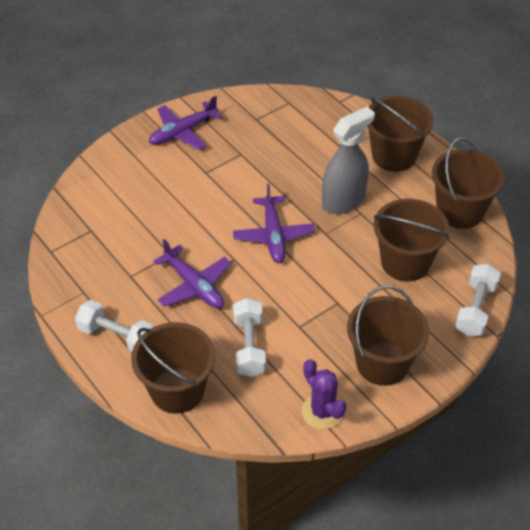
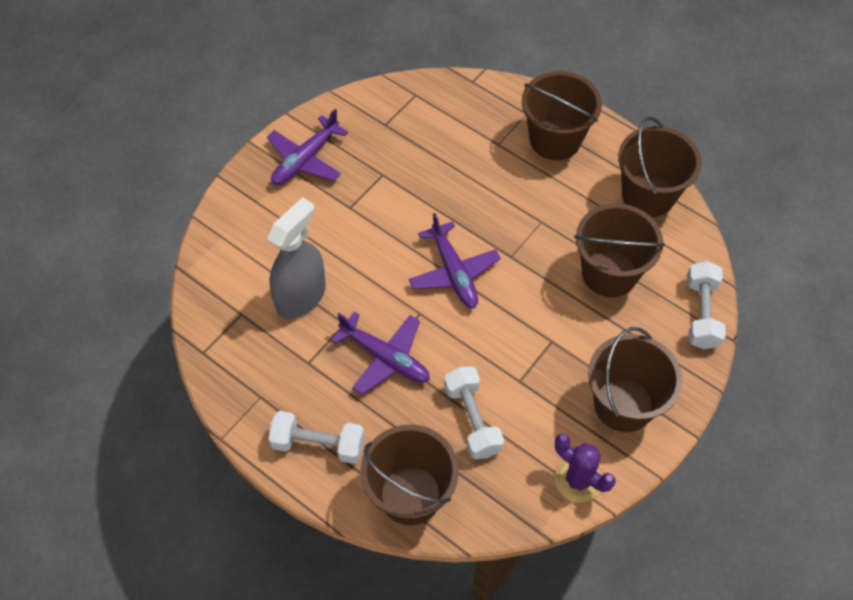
camera: 15 degrees left, 10 degrees up
grey spray bottle [322,107,375,214] -> grey spray bottle moved to [267,197,326,319]

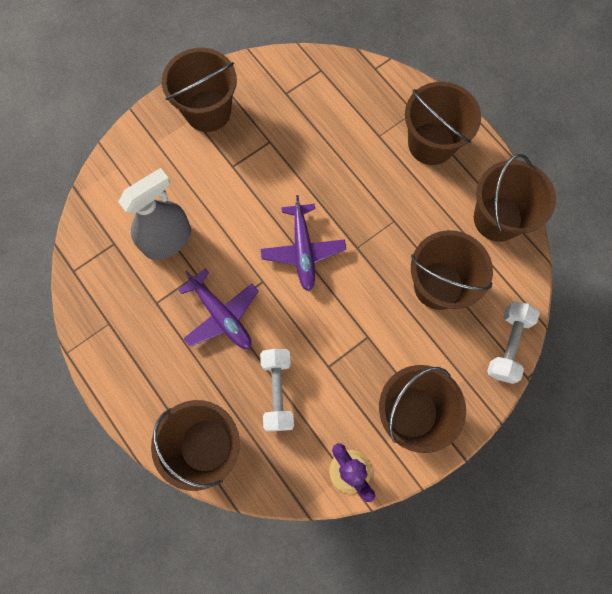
camera: 15 degrees right, 15 degrees up
purple plane [267,109,348,185] -> brown bucket [162,48,237,132]
white dumbbell [268,411,365,464] -> none

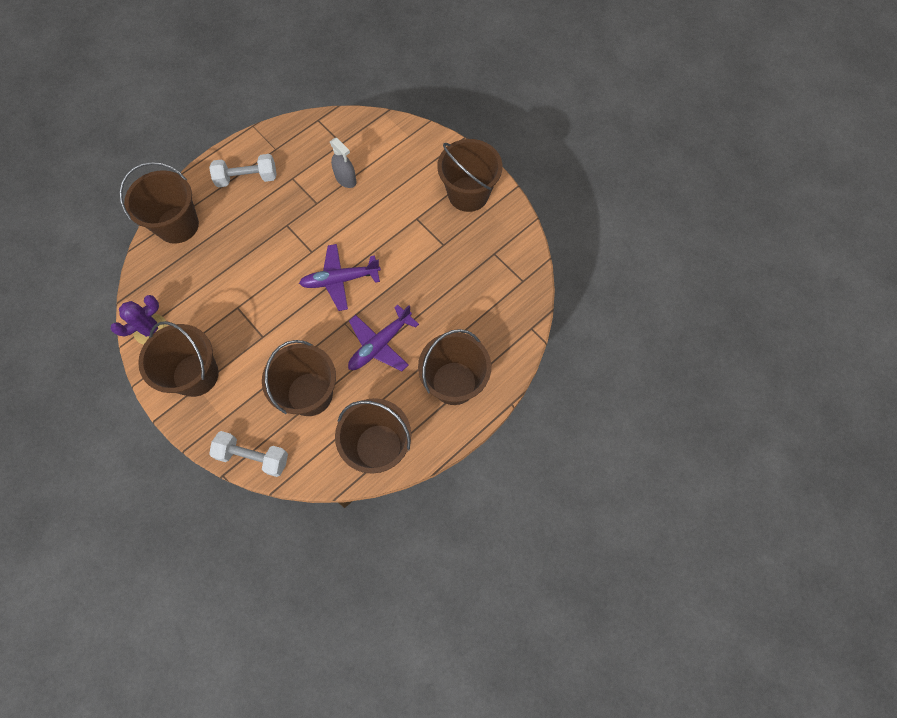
camera: 85 degrees right, 5 degrees down
grey spray bottle [118,168,191,260] -> grey spray bottle [330,138,357,188], size x0.60
purple plane [178,268,259,349] -> purple plane moved to [348,305,419,372]
white dumbbell [260,349,294,431] -> white dumbbell moved to [209,154,277,188]

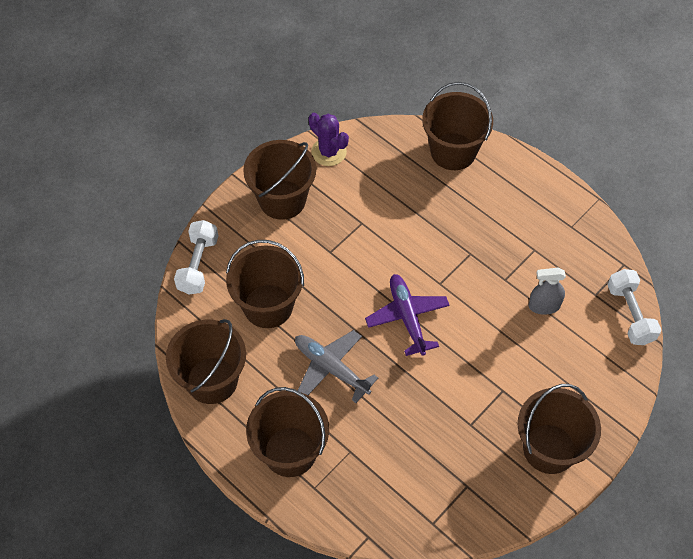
camera: 85 degrees right, 10 degrees down
white dumbbell [209,154,277,188] -> white dumbbell moved to [608,269,661,345]
grey spray bottle [330,138,357,188] -> grey spray bottle turned 45 degrees clockwise [529,267,566,315]
purple plane [348,305,419,372] -> grey plane [295,330,378,403]

